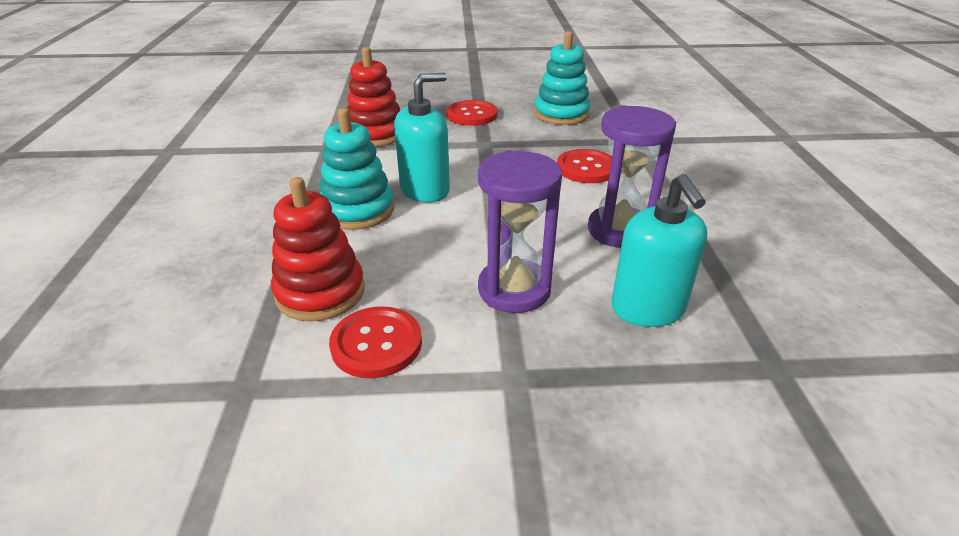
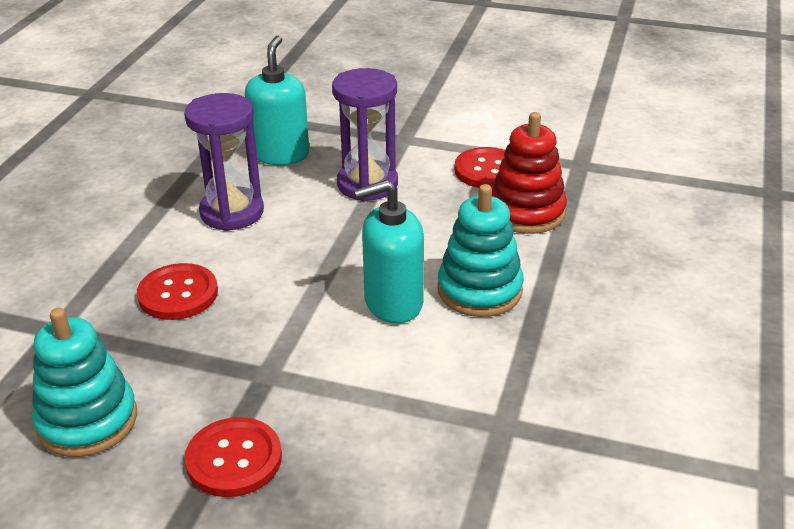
camera: 160 degrees left, 0 degrees up
red stacking toy [347,47,400,147] -> none

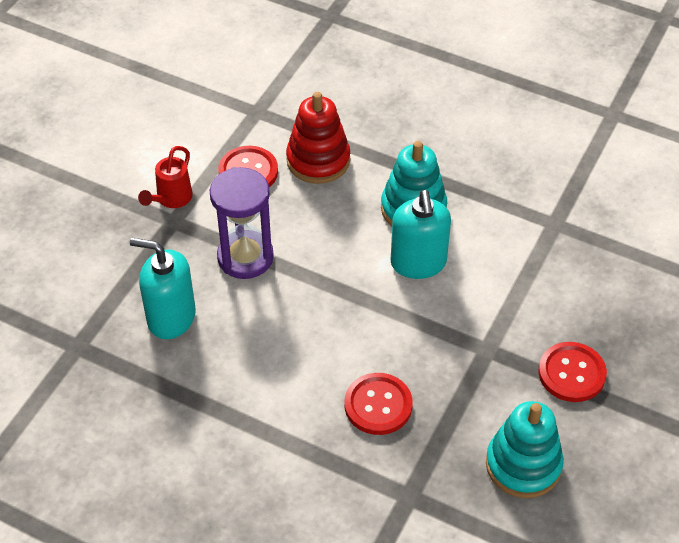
camera: 80 degrees left, 15 degrees up
purple hourglass [184,93,264,231] -> none
none -> red watering can [138,146,193,208]

